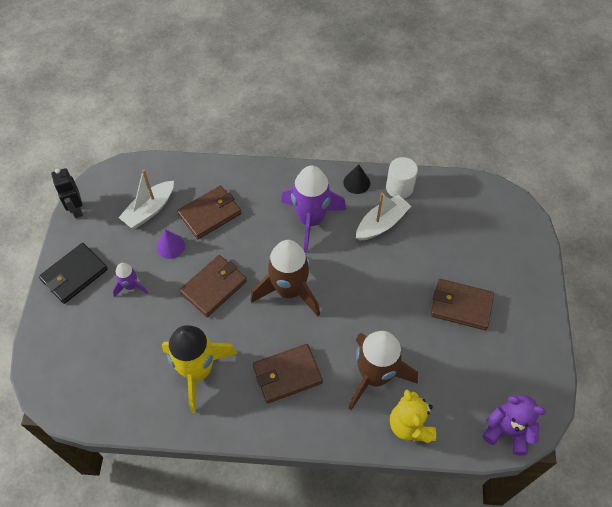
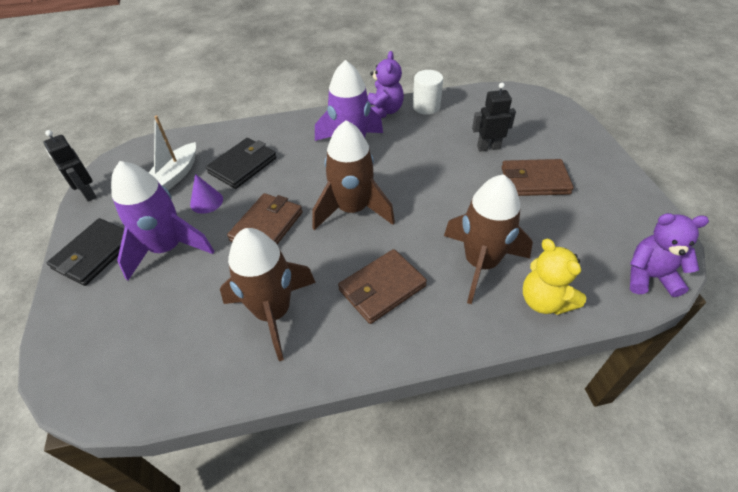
camera: 15 degrees left, 10 degrees down
purple rocket [112,263,148,297] -> purple rocket [111,161,214,281], size x2.06
yellow rocket [162,325,237,413] -> brown rocket [220,228,316,361]
brown wallet [177,186,241,239] -> black wallet [206,138,277,189]
black cone [343,164,370,194] -> purple teddy bear [368,51,404,118]
white boat [356,193,411,241] -> none
none -> black robot [472,83,516,151]

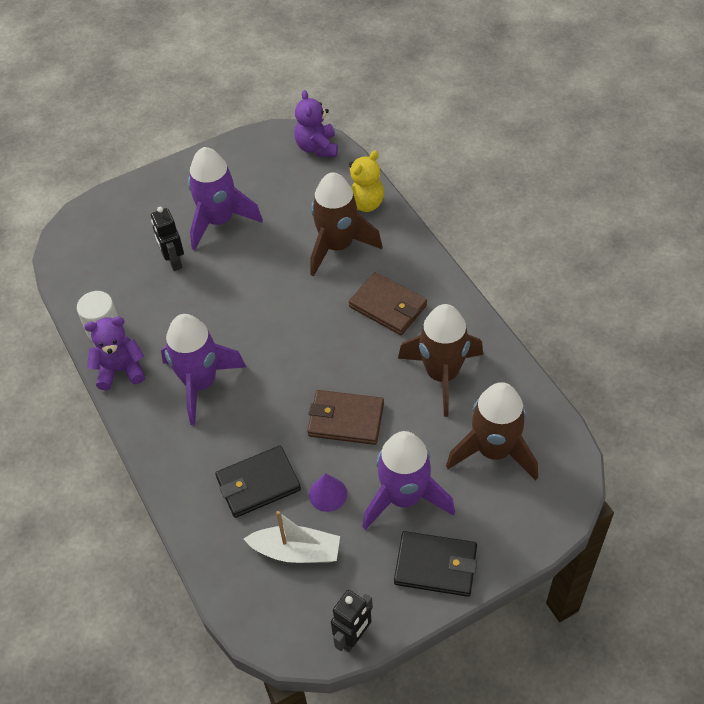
camera: 105 degrees left, 5 degrees up
black wallet [206,138,277,189] -> black wallet turned 45 degrees counterclockwise [215,446,301,518]
brown rocket [312,120,395,230] -> brown rocket moved to [446,382,538,481]
brown wallet [502,159,574,196] -> purple rocket [188,147,263,251]

